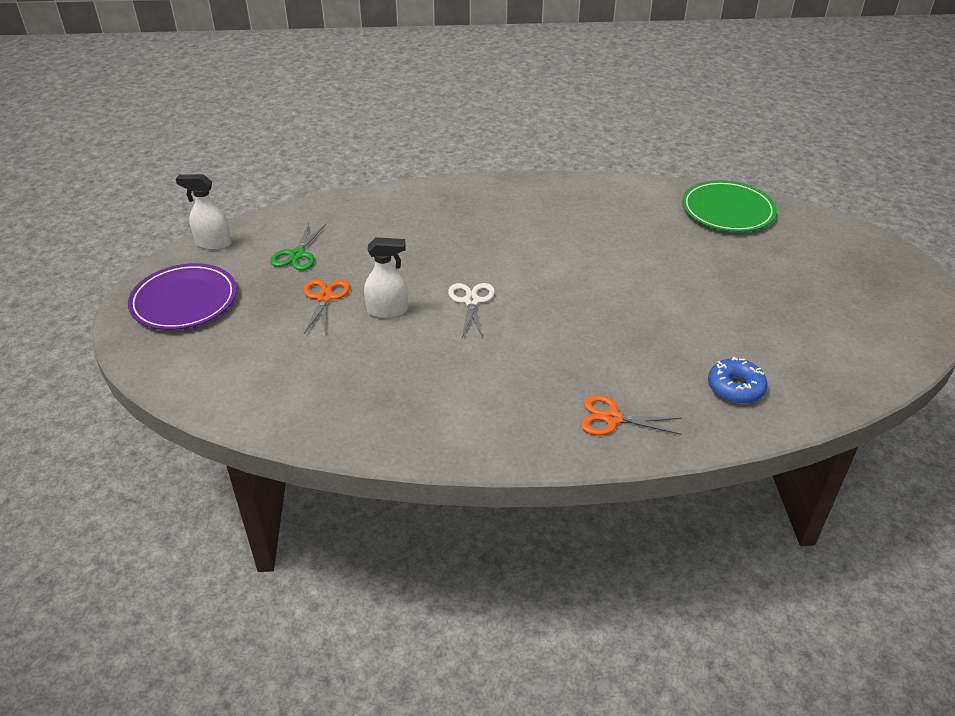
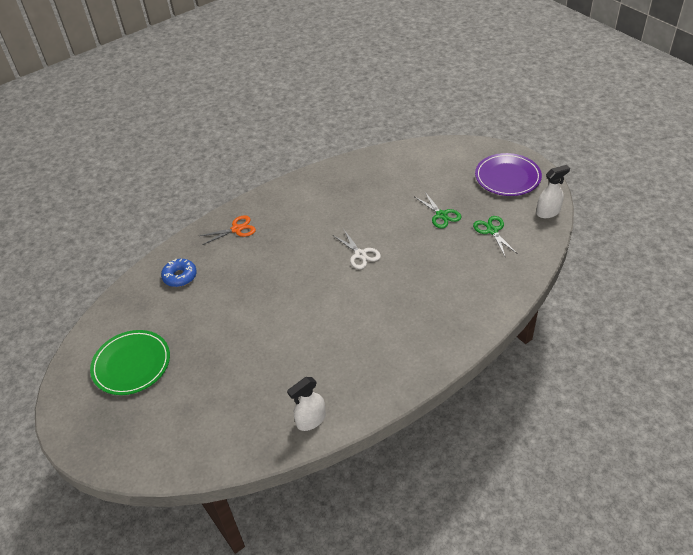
camera: 150 degrees right, 5 degrees up
orange scissors [303,279,350,334] -> green scissors [415,191,461,229]
white spray bottle [364,237,408,318] -> white spray bottle moved to [287,377,326,431]
green plate [682,180,777,232] -> green plate moved to [90,330,170,395]

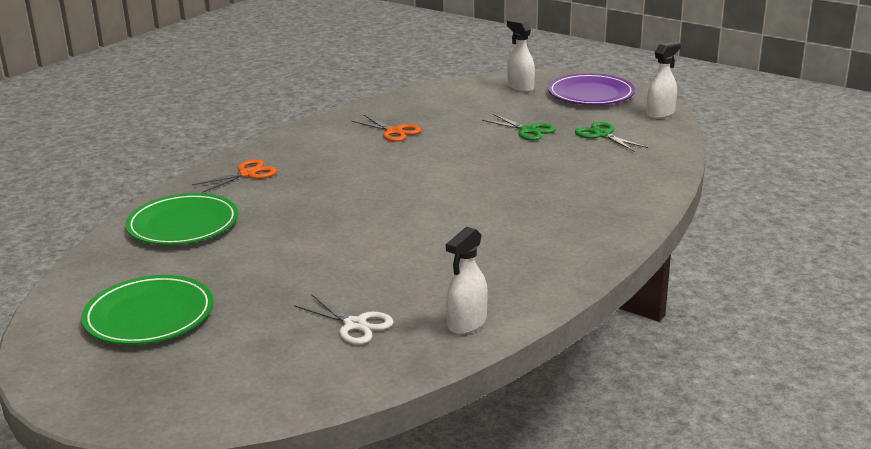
camera: 20 degrees left, 20 degrees down
blue donut [161,259,197,287] -> green plate [125,193,238,245]
white scissors [333,230,381,269] -> white scissors moved to [294,294,394,345]
none -> orange scissors [351,115,421,142]
none -> white spray bottle [507,19,535,92]

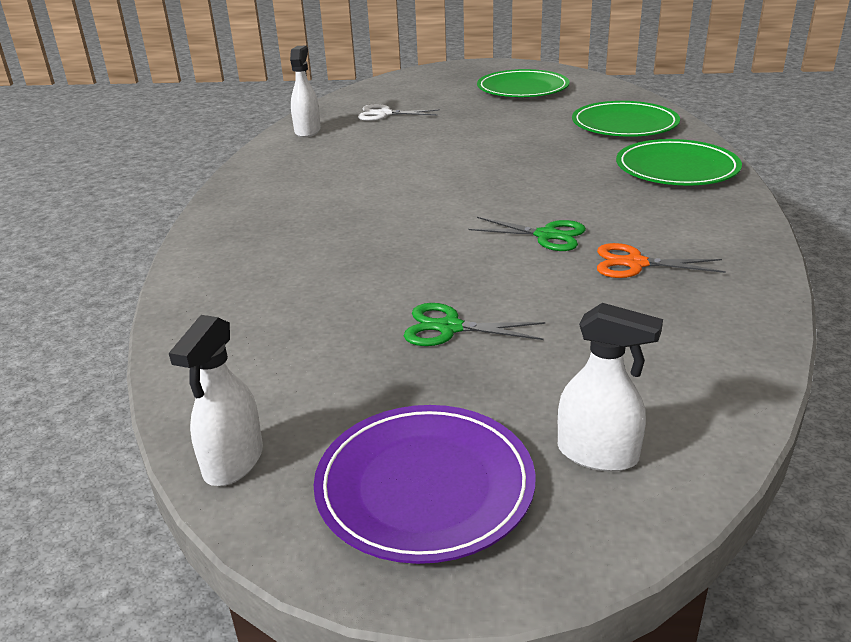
camera: 150 degrees right, 5 degrees up
orange scissors [192,159,277,193] -> green plate [616,139,742,186]
green scissors [575,122,648,152] -> green scissors moved to [469,217,586,251]

